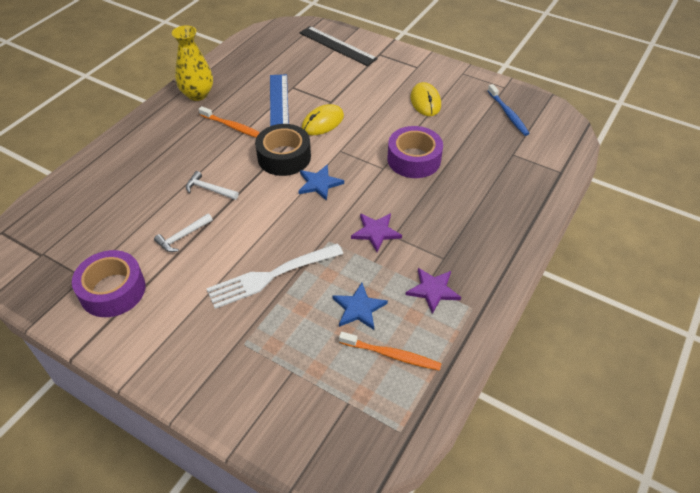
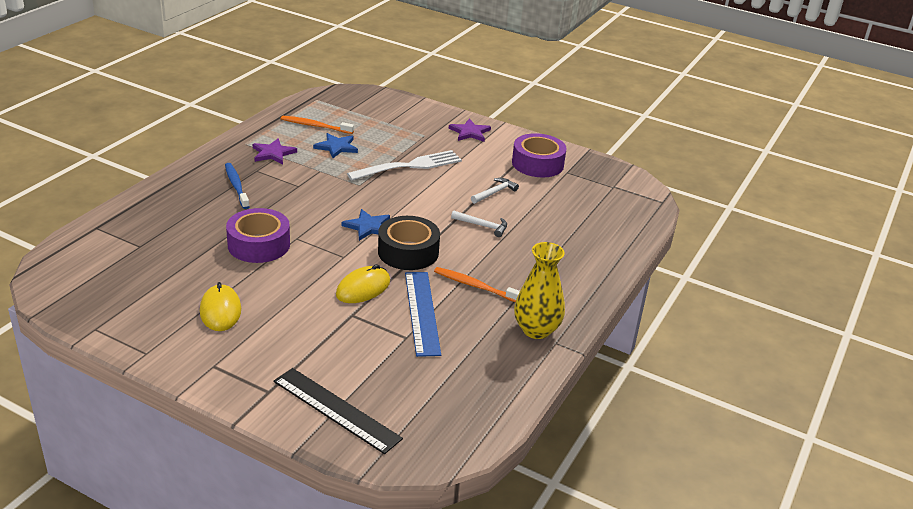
camera: 175 degrees right, 15 degrees down
purple star [351,213,402,252] -> purple star moved to [449,119,491,142]
blue toothbrush [488,84,530,136] -> blue toothbrush moved to [225,163,250,209]

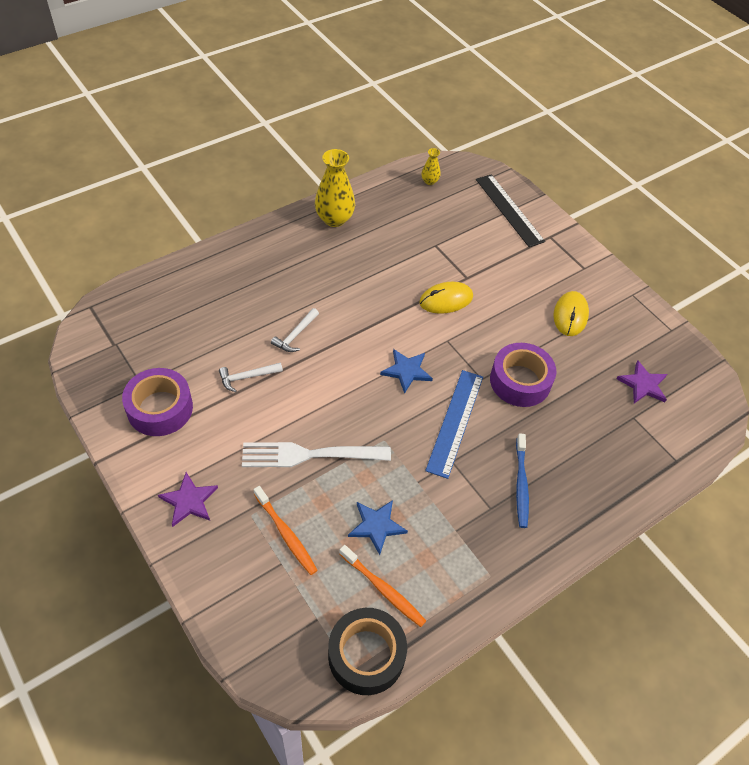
camera: 155 degrees left, 20 degrees up
purple star [253,138,297,164] -> purple star moved to [616,360,667,403]
black tape [378,216,440,270] -> black tape moved to [328,608,407,695]
blue ruler [405,272,441,357] -> blue ruler moved to [425,370,483,479]
orange toothbrush [434,267,520,302] -> orange toothbrush moved to [253,486,318,575]
white hammer [451,210,507,237] -> white hammer turned 105 degrees counterclockwise [271,308,319,352]
none -> yellow vase [421,148,441,185]

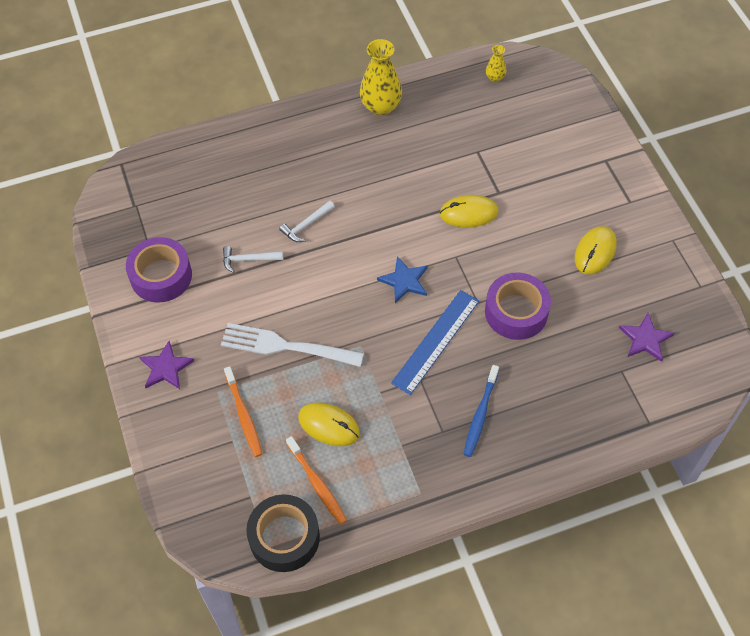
camera: 20 degrees right, 5 degrees up
blue star [348,500,408,555] -> yellow mouse [298,402,360,446]
black ruler [476,174,545,247] -> none

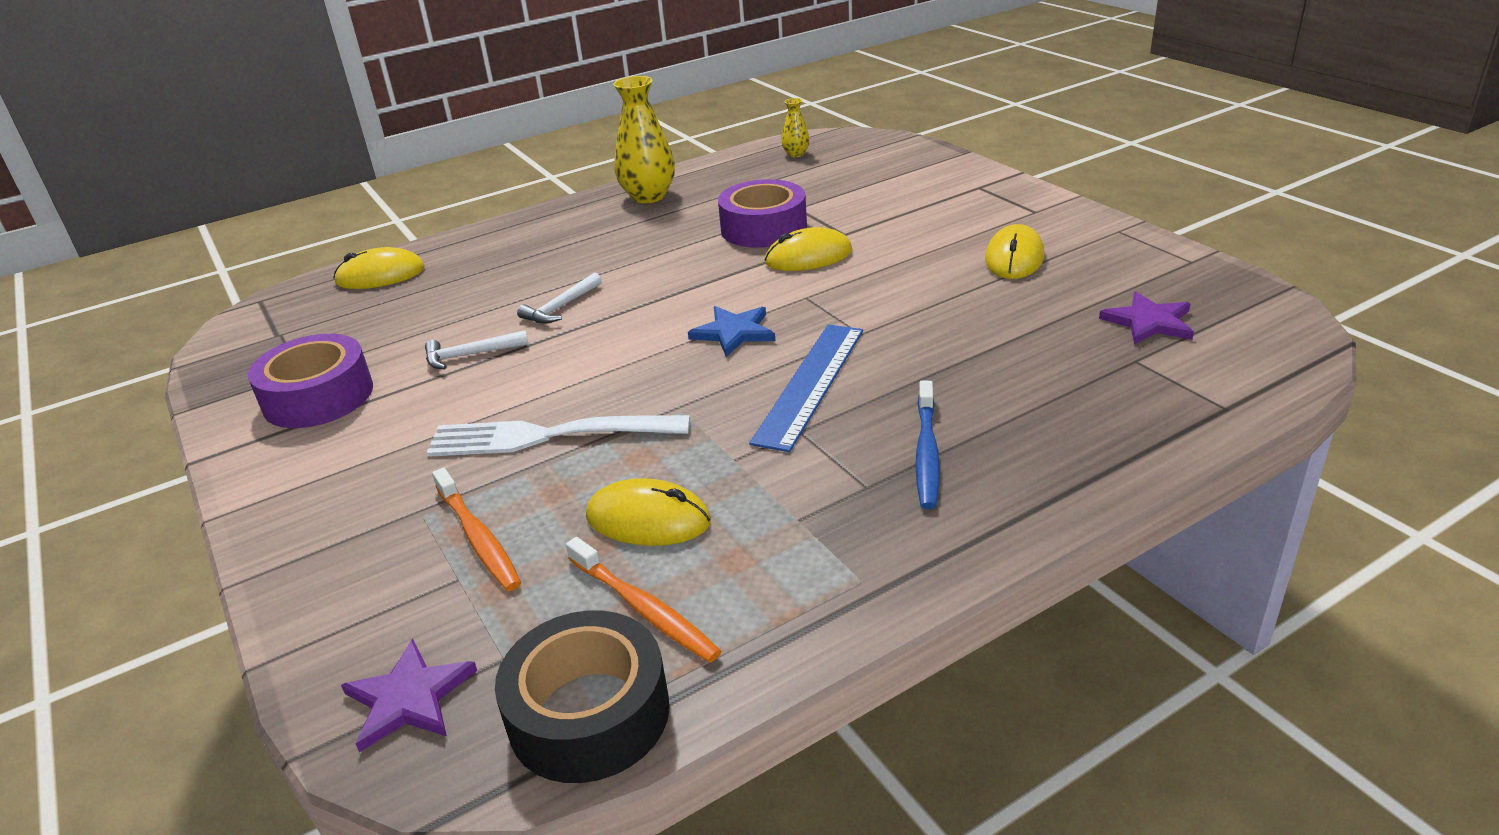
camera: 10 degrees left, 25 degrees down
purple star [139,341,194,389] -> purple star moved to [341,639,477,752]
purple tape [485,272,551,340] -> purple tape moved to [718,179,807,248]
none -> yellow mouse [333,247,425,289]

